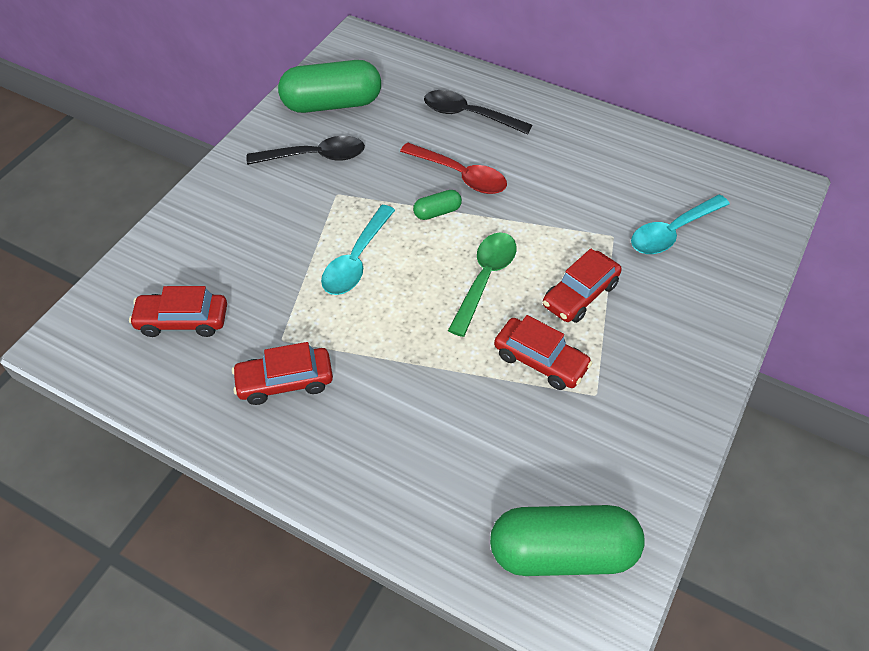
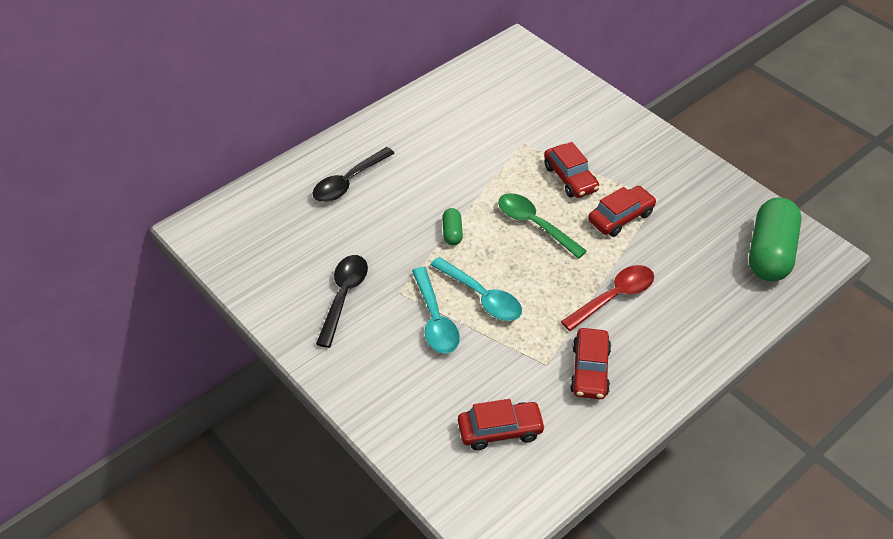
camera: 70 degrees left, 5 degrees down
red car [129,286,227,337] -> red car turned 120 degrees counterclockwise [458,399,546,450]
green capsule [278,60,381,113] -> none
red spoon [400,142,507,194] -> red spoon moved to [561,265,654,331]
turquoise spoon [631,194,730,254] -> turquoise spoon moved to [412,267,460,353]

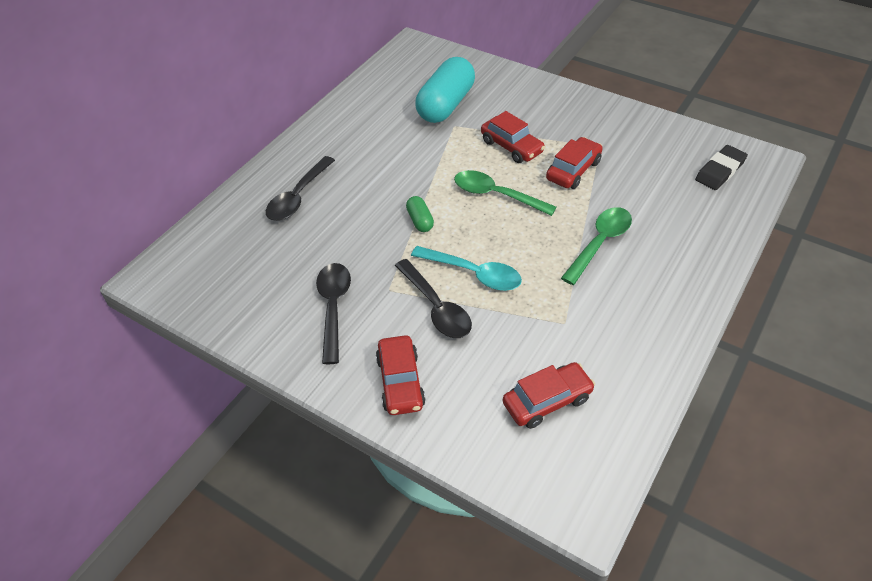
camera: 15 degrees left, 0 degrees up
turquoise spoon [412,267,460,353] -> black spoon [395,259,472,338]
red spoon [561,265,654,331] -> green spoon [561,207,632,285]
red car [570,328,611,399] -> red car moved to [376,335,426,415]
green capsule [749,198,802,282] -> black eraser [695,145,748,190]
none -> turquoise capsule [415,57,475,123]

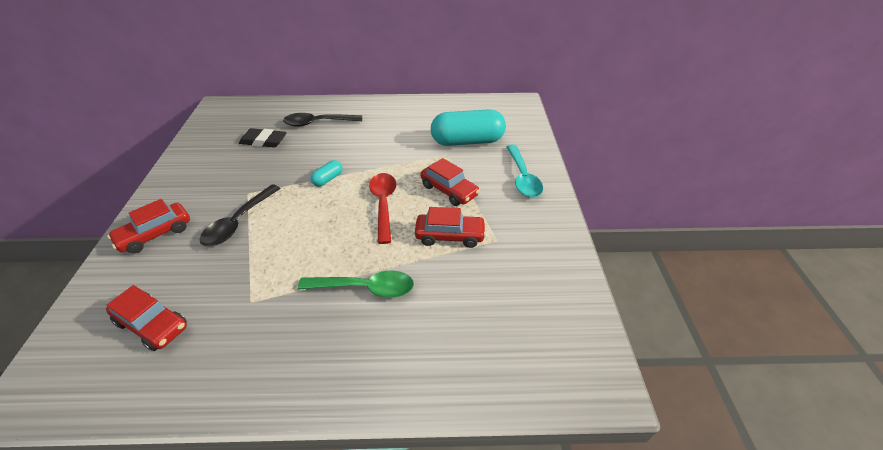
camera: 55 degrees right, 5 degrees down
black spoon [316,263,351,364] -> none
green capsule [406,196,434,232] -> turquoise capsule [310,160,343,187]
turquoise spoon [411,246,522,291] -> turquoise spoon moved to [506,145,543,198]
green spoon [454,170,556,216] -> red spoon [369,173,396,244]
red car [481,111,545,163] -> red car turned 60 degrees counterclockwise [420,158,480,206]
black eraser [695,145,748,190] -> black eraser moved to [239,128,287,148]

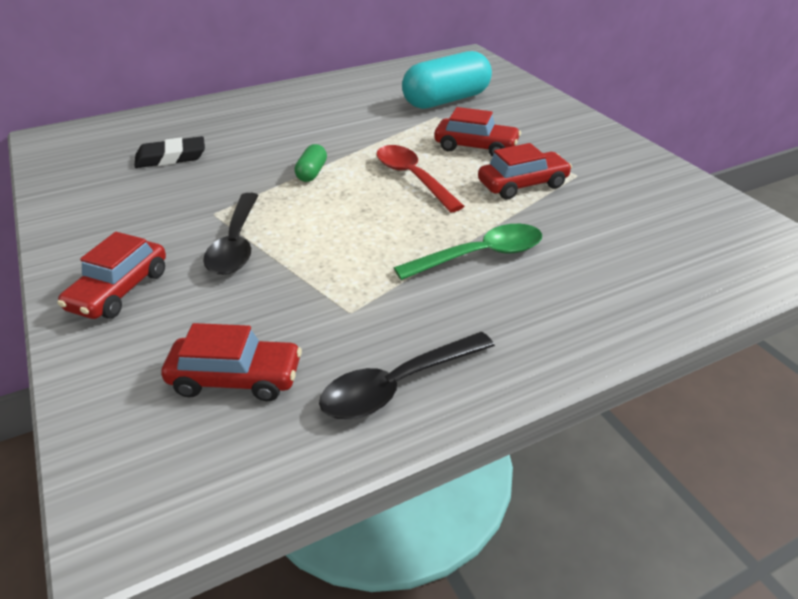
camera: 25 degrees left, 5 degrees down
black spoon [283,113,362,127] -> black spoon moved to [319,332,495,419]
turquoise capsule [310,160,343,187] -> green capsule [294,144,327,182]
turquoise spoon [506,145,543,198] -> none

